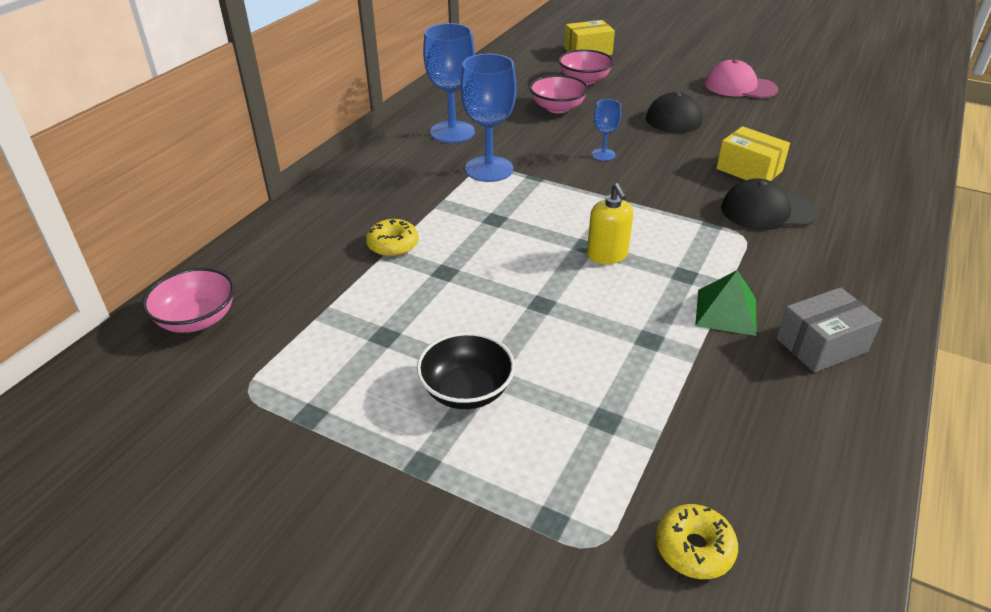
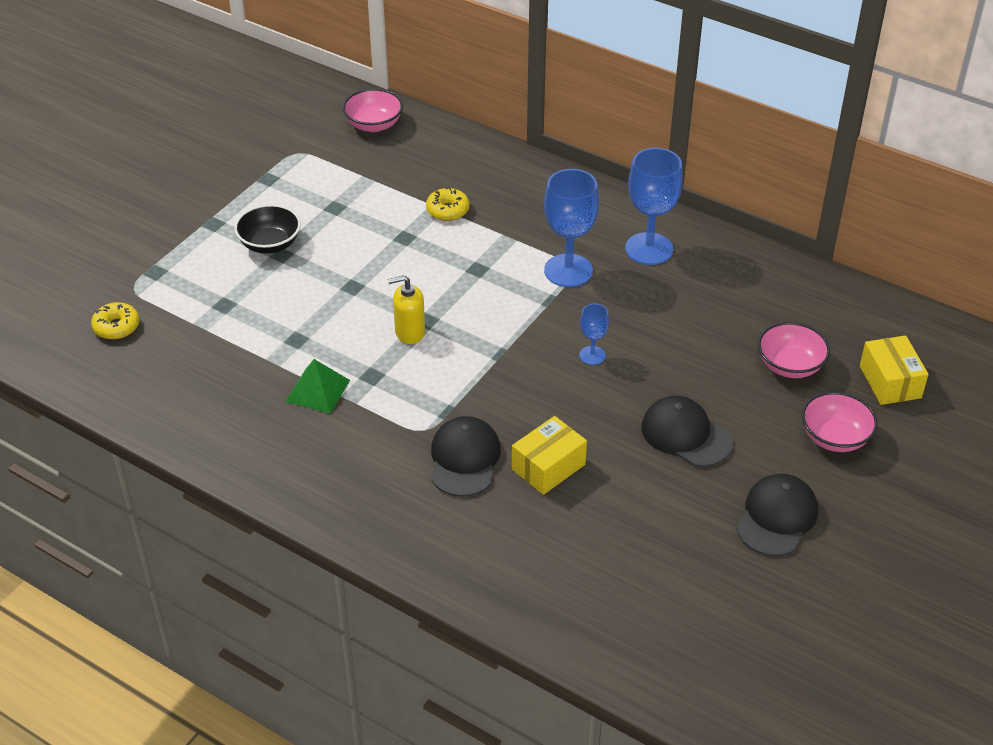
camera: 95 degrees right, 5 degrees up
pink bowl [529,75,588,113] -> pink bowl moved to [802,392,878,452]
pink cap [704,59,778,99] -> black cap [736,474,818,556]
grey box [776,287,882,373] -> none

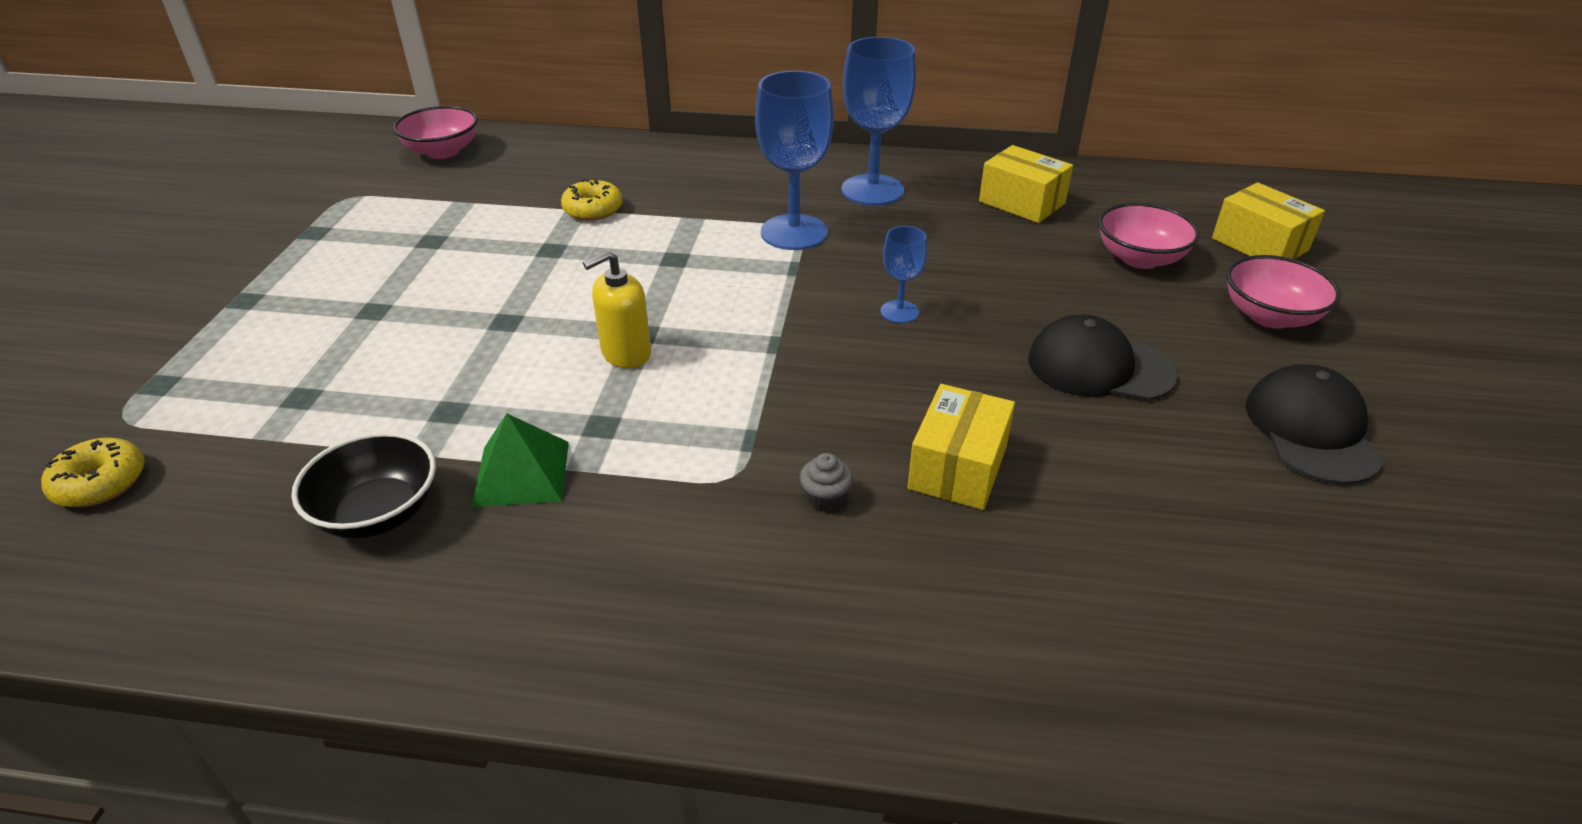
camera: 25 degrees left, 5 degrees down
black bowl [234,204,301,254] -> black bowl moved to [291,432,436,539]
black cap [431,416,501,497] -> grey cupcake [800,453,853,512]
none -> yellow box [979,145,1073,223]

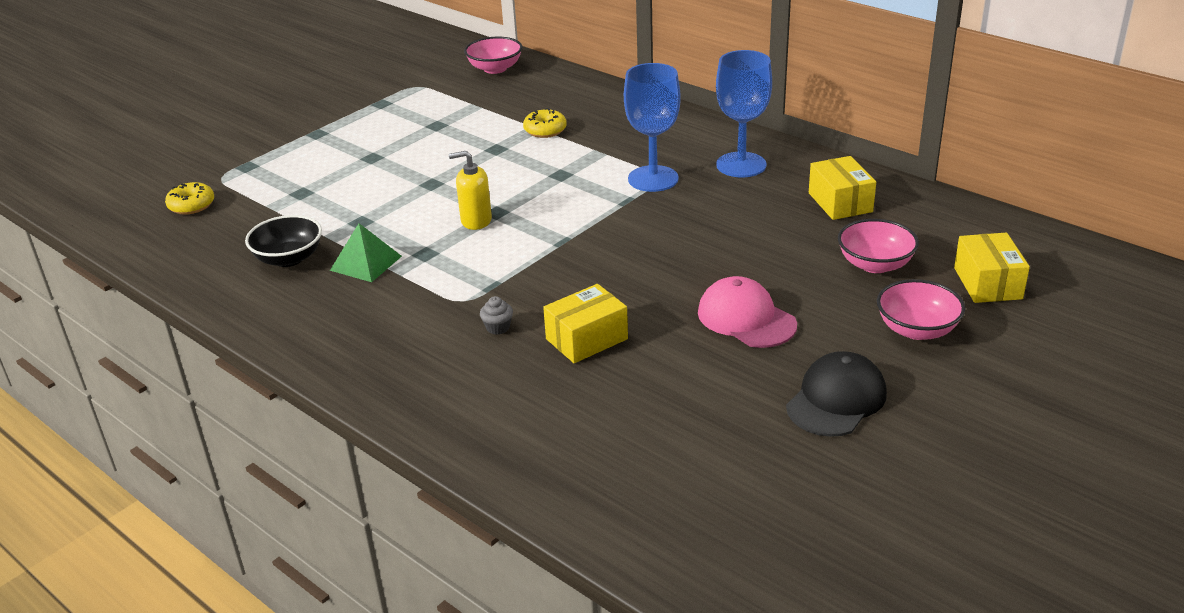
camera: 35 degrees right, 5 degrees down
blue goblet [880,226,927,323] -> none
black cap [1028,314,1178,401] -> pink cap [698,276,797,348]

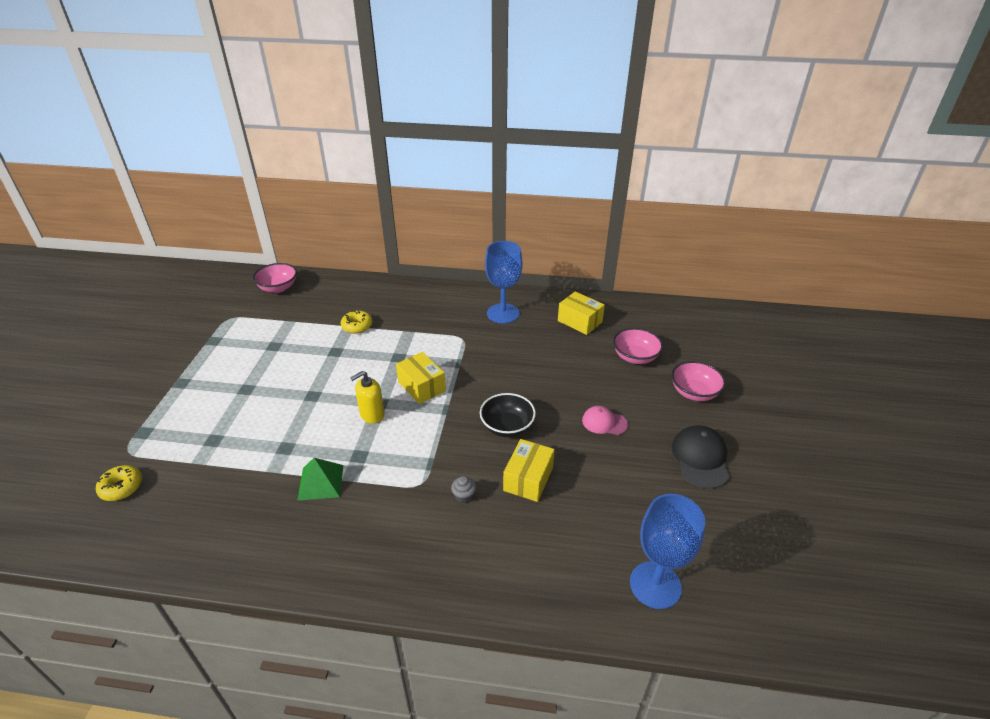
camera: 35 degrees left, 5 degrees up
black bowl [245,215,322,267] -> black bowl moved to [480,393,536,437]
blue goblet [624,63,681,192] -> blue goblet moved to [630,494,705,609]
pink cap [698,276,797,348] -> pink cap [582,406,628,435], size x0.65
yellow box [954,233,1030,303] -> yellow box moved to [396,352,446,404]

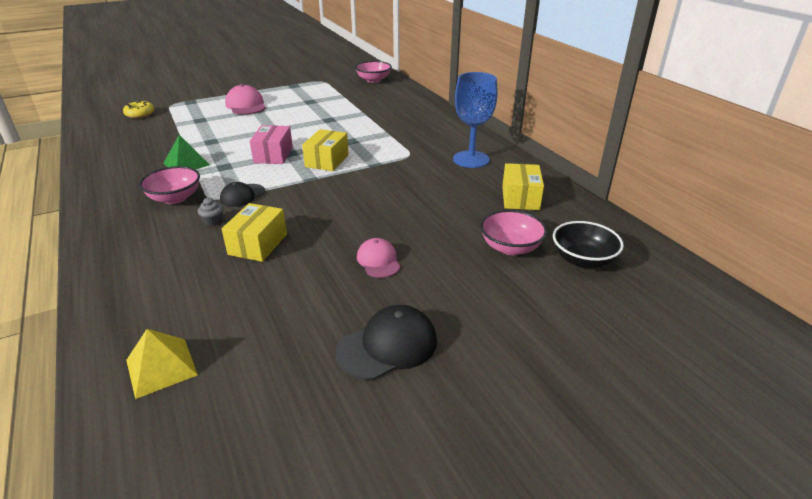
camera: 55 degrees right, 5 degrees down
yellow donut [341,310,372,334] -> none
yellow soap dispenser [350,371,385,424] -> pink box [250,125,293,164]
black bowl [480,393,536,437] -> black bowl moved to [553,221,624,268]
yellow box [503,439,555,502] -> yellow box turned 60 degrees counterclockwise [222,203,287,262]
blue goblet [630,494,705,609] -> yellow pyramid [126,329,198,399]
pink bowl [671,361,726,401] -> pink bowl moved to [139,166,200,204]
none -> black cap [220,182,265,207]
none -> pink cap [225,84,266,115]

